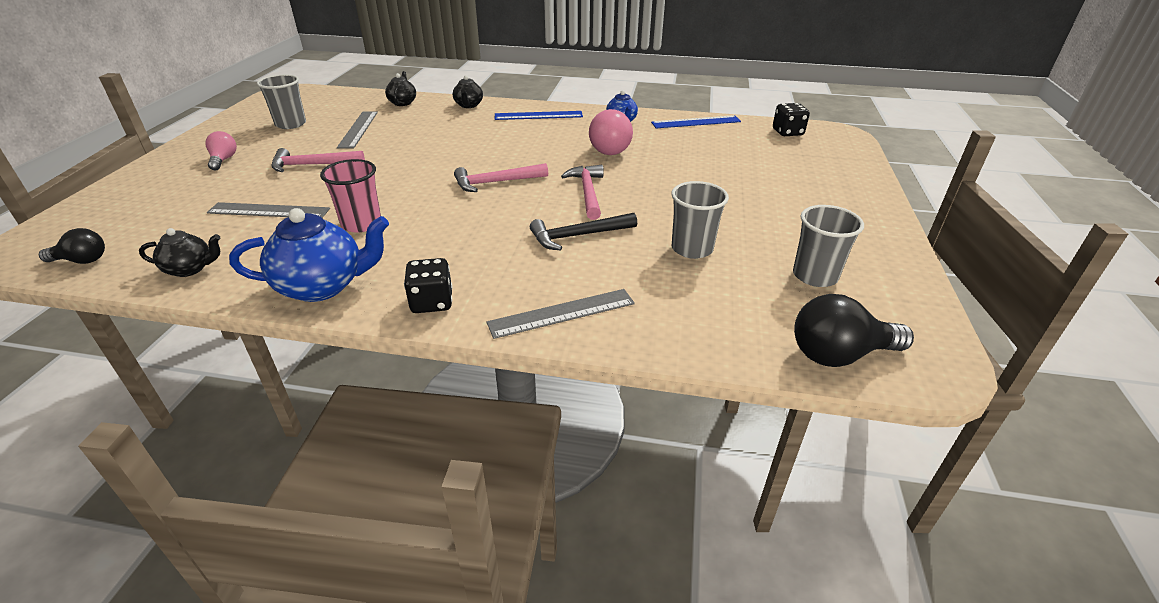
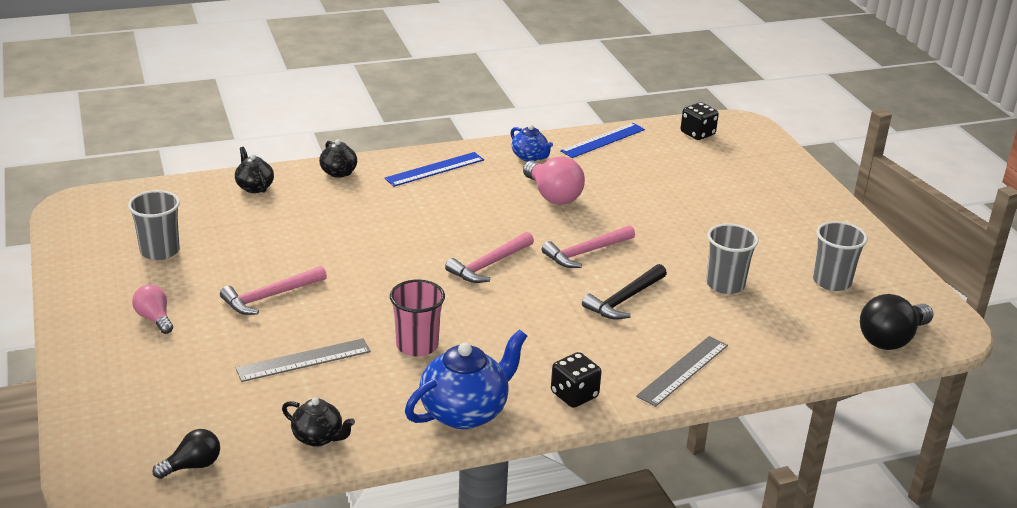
camera: 30 degrees left, 5 degrees down
black teapot [139,228,220,277] -> black teapot turned 60 degrees clockwise [282,398,355,447]
grey ruler [337,112,378,149] -> none
pink hammer [561,165,604,220] -> pink hammer turned 90 degrees counterclockwise [542,225,635,268]

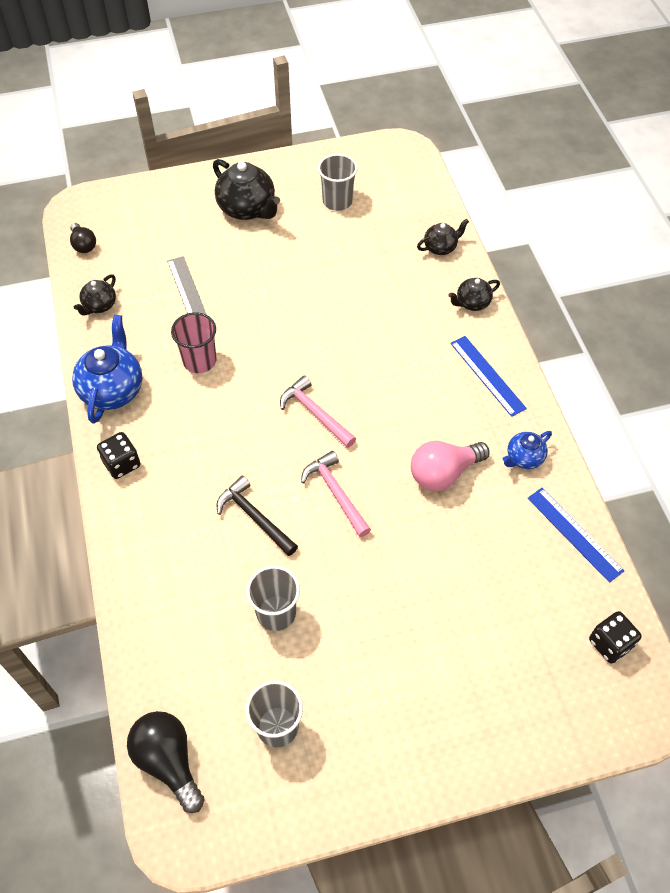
camera: 95 degrees right, 25 degrees up
pink light bulb [132,285,173,334] -> black teapot [213,159,280,220]
pink hammer [220,266,327,315] -> none
blue teapot [405,329,527,429] -> blue teapot turned 135 degrees counterclockwise [72,315,143,424]
grey ruler [636,336,728,407] -> none

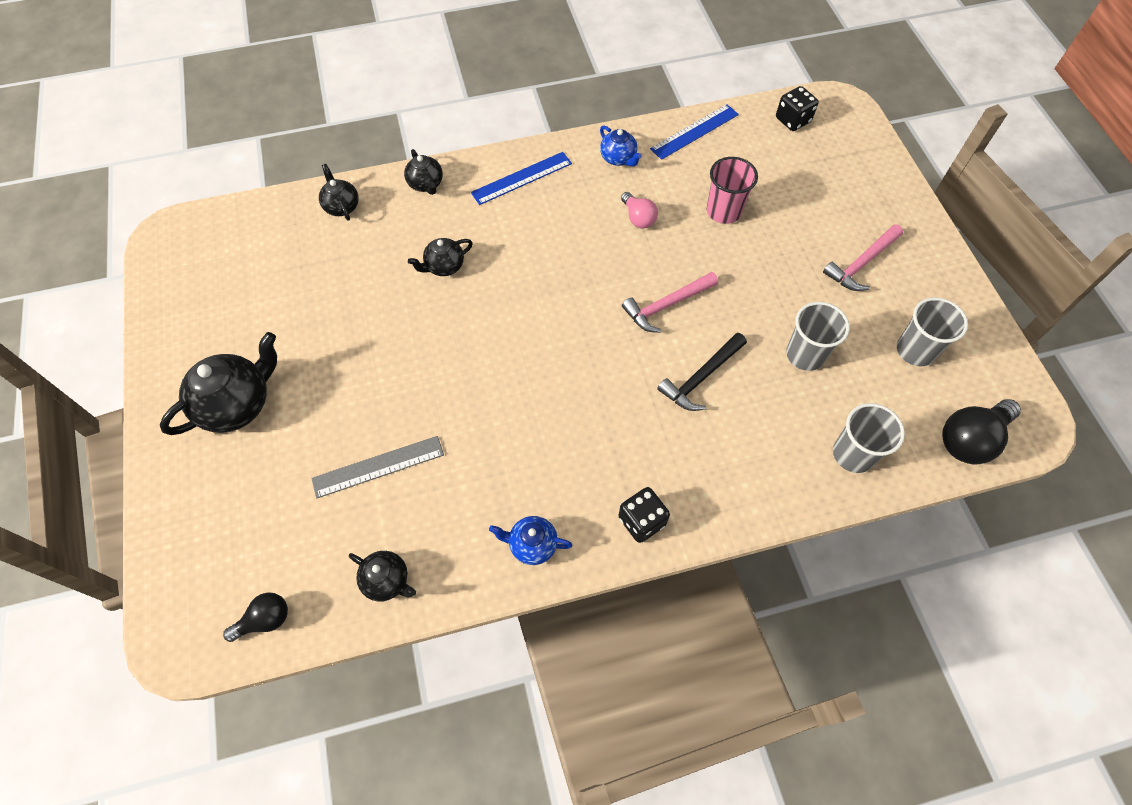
camera: 90 degrees left, 5 degrees up
blue teapot [72,315,143,424] -> blue teapot [489,516,572,565], size x0.56
pink cup [171,312,217,373] -> pink cup moved to [707,157,758,224]
pink hammer [280,375,356,448] -> pink hammer moved to [823,224,903,291]
grey cup [318,154,358,211] -> grey cup moved to [833,403,905,473]
pink light bulb [411,441,490,491] -> pink light bulb [621,192,658,229], size x0.60
none -> black teapot [408,238,473,276]

